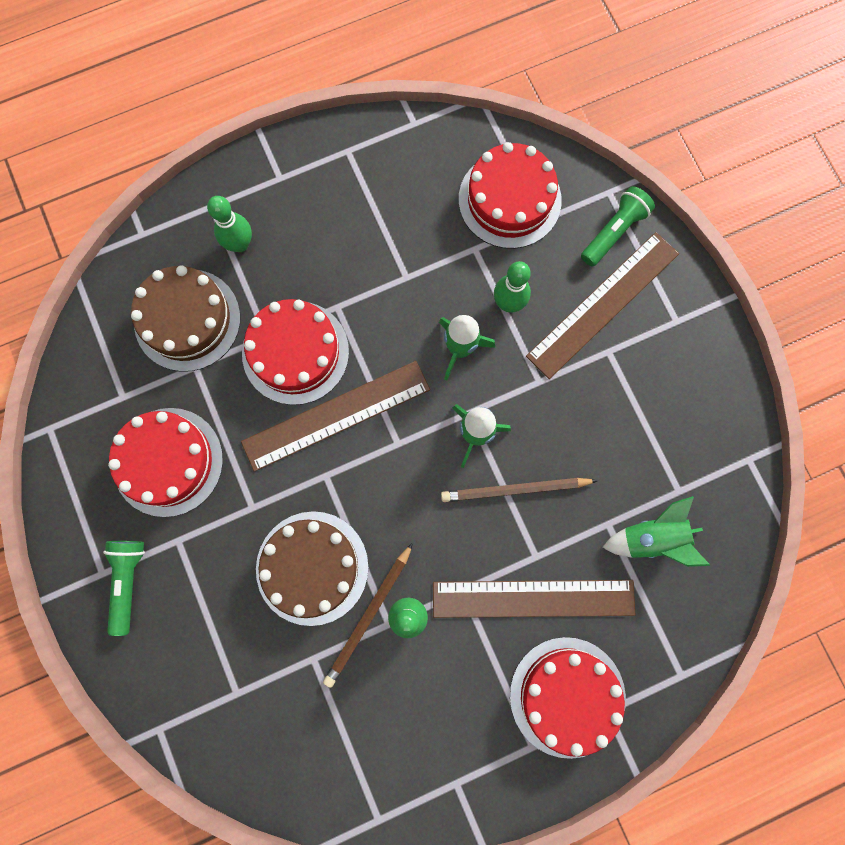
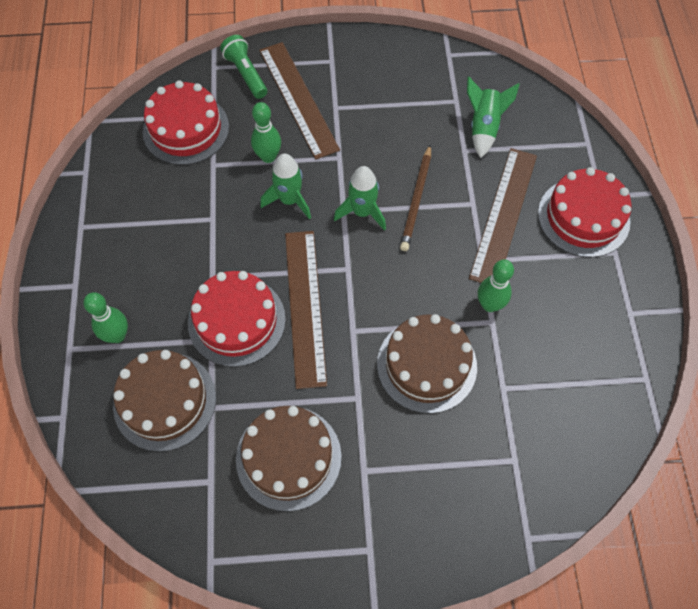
camera: 70 degrees left, 15 degrees down
green flashlight [103,541,145,636] -> none
red cake [108,408,223,517] -> brown cake [236,406,342,512]
brown pencil [323,543,413,688] -> none

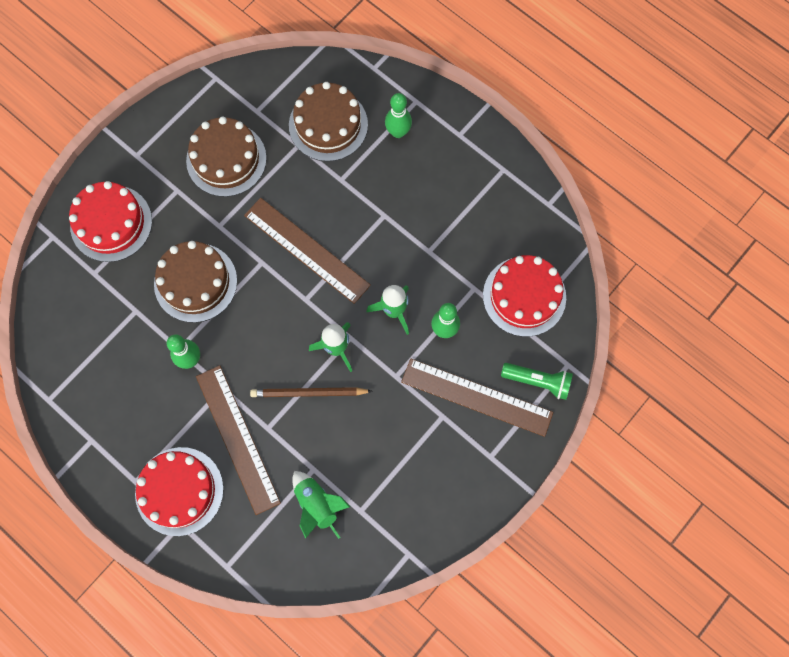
camera: 135 degrees right, 10 degrees up
red cake [188,271,286,367] -> red cake moved to [69,181,152,262]
brown pencil [400,144,431,251] -> brown pencil turned 60 degrees counterclockwise [250,387,373,397]

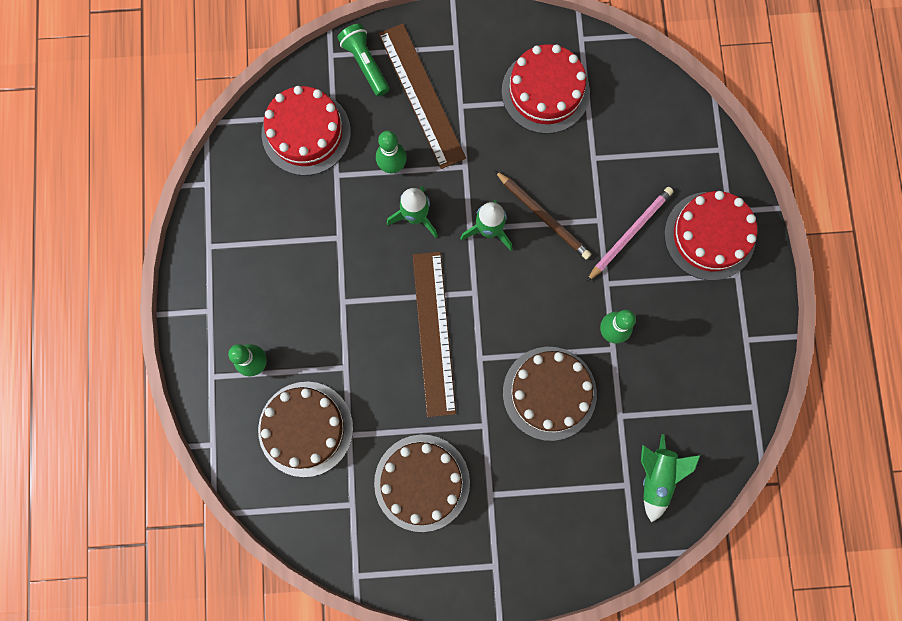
camera: 135 degrees left, 5 degrees up
red cake [69,181,152,262] -> red cake moved to [501,44,590,134]
brown ruler [196,365,281,515] -> pink pencil [586,187,674,282]
green rocket [292,471,350,539] -> green rocket moved to [641,434,701,523]

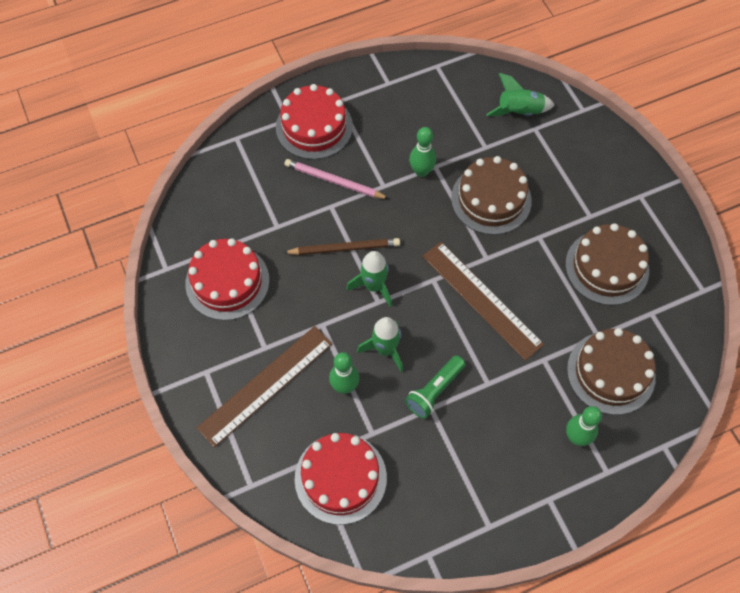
camera: 110 degrees left, 15 degrees down
green flashlight [338,24,389,97] -> green flashlight moved to [405,355,465,419]
brown ruler [413,252,456,417] -> brown ruler turned 75 degrees clockwise [422,242,544,361]
brown pencil [495,171,591,260] -> brown pencil turned 60 degrees clockwise [283,238,400,255]

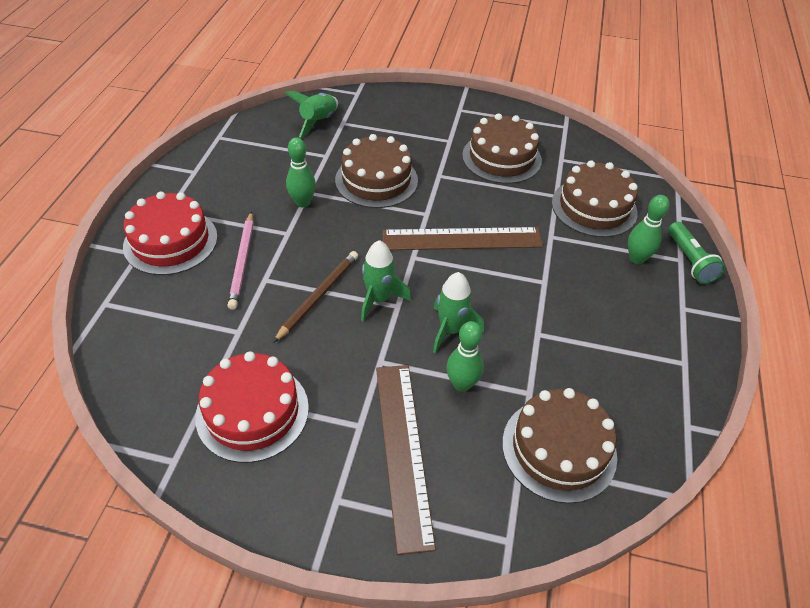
camera: 55 degrees left, 15 degrees down
pink pencil [284,159,389,199] -> pink pencil turned 60 degrees counterclockwise [228,211,254,310]
red cake [295,433,387,525] -> brown cake [502,388,617,504]
green flashlight [405,355,465,419] -> green flashlight moved to [668,222,725,284]

